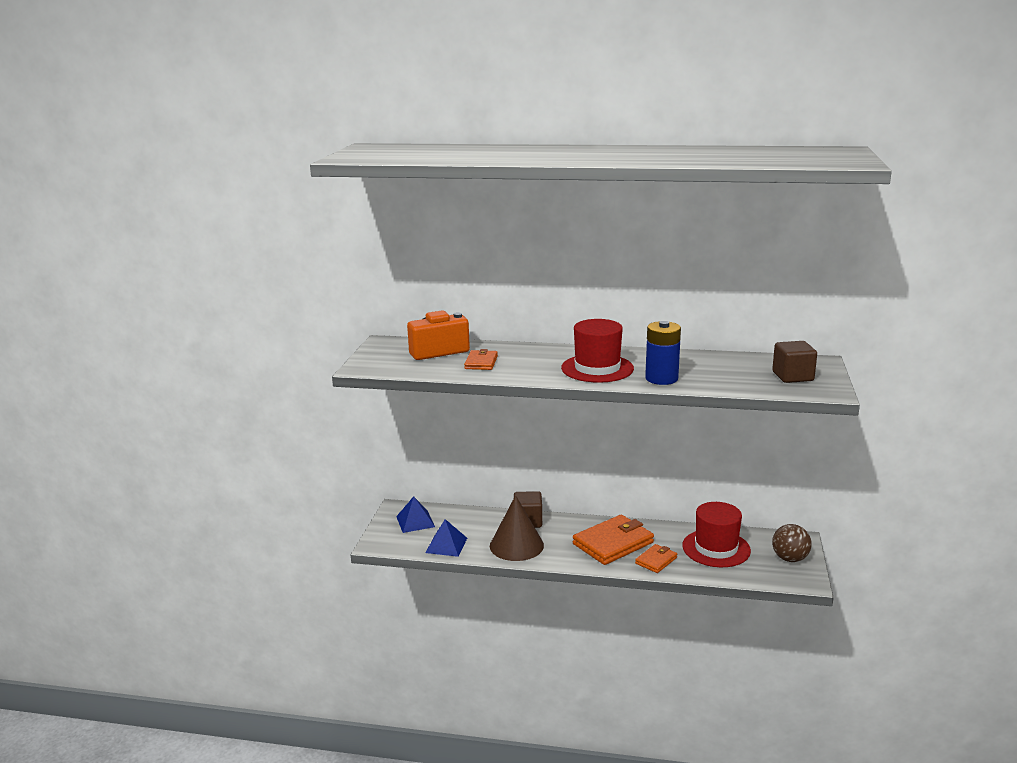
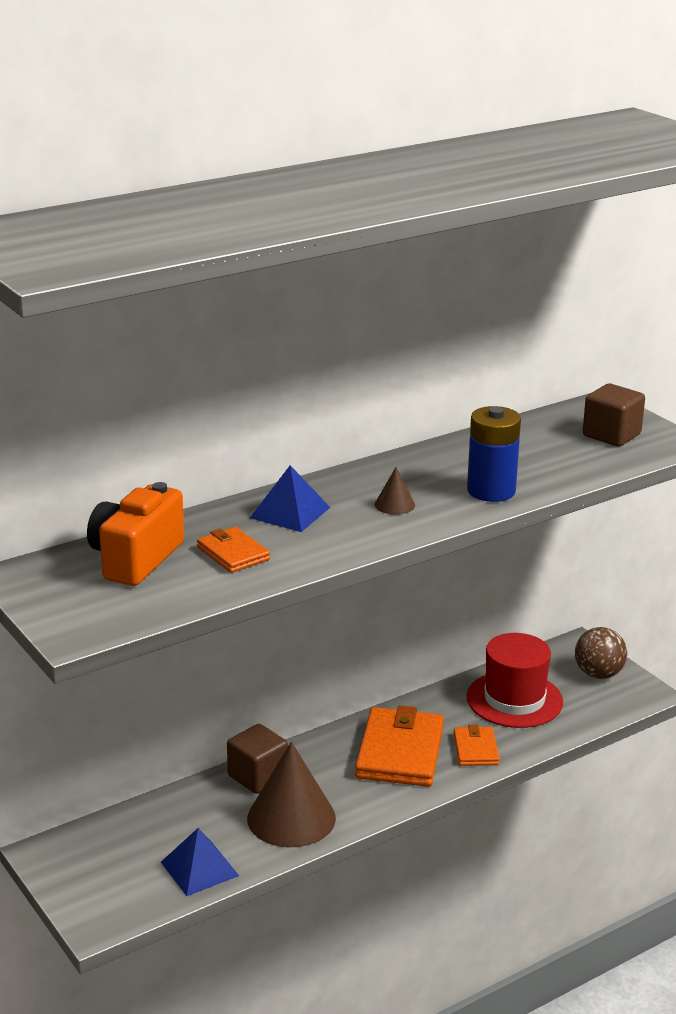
camera: 45 degrees left, 5 degrees up
blue pyramid [396,496,435,533] -> blue pyramid moved to [250,465,330,532]
red hat [561,319,634,383] -> brown cone [375,467,415,515]

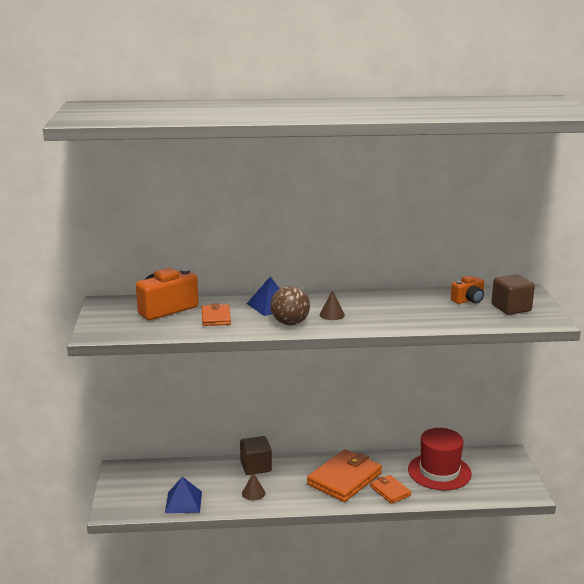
camera: 30 degrees right, 5 degrees down
brown cone [247,742,336,847] -> brown cone [242,473,265,501], size x0.44
orange wallet [453,725,499,766] -> orange wallet turned 60 degrees counterclockwise [370,475,411,504]
blue battery [467,406,521,502] -> none
brown ball [575,627,627,679] -> brown ball moved to [270,286,310,325]
none -> orange camera [451,276,484,304]

